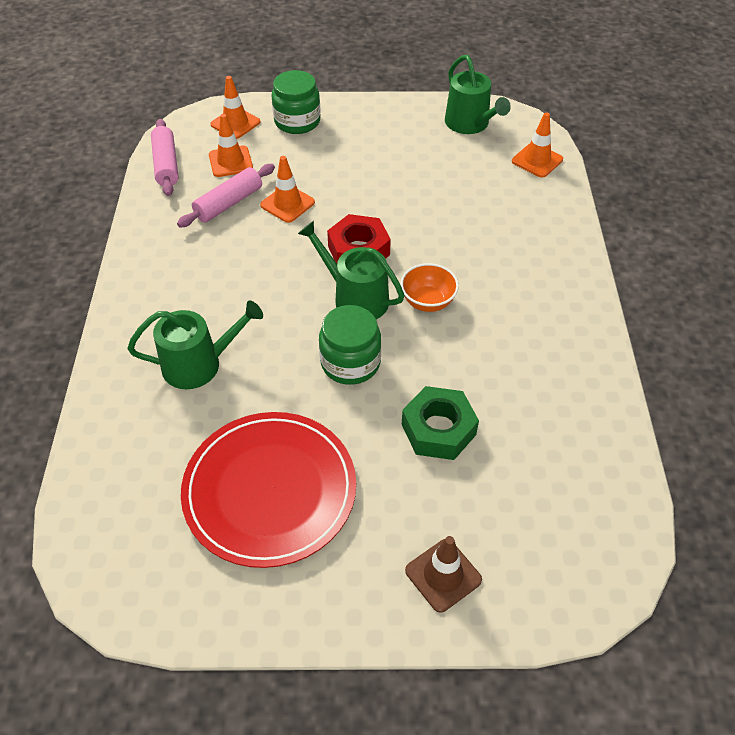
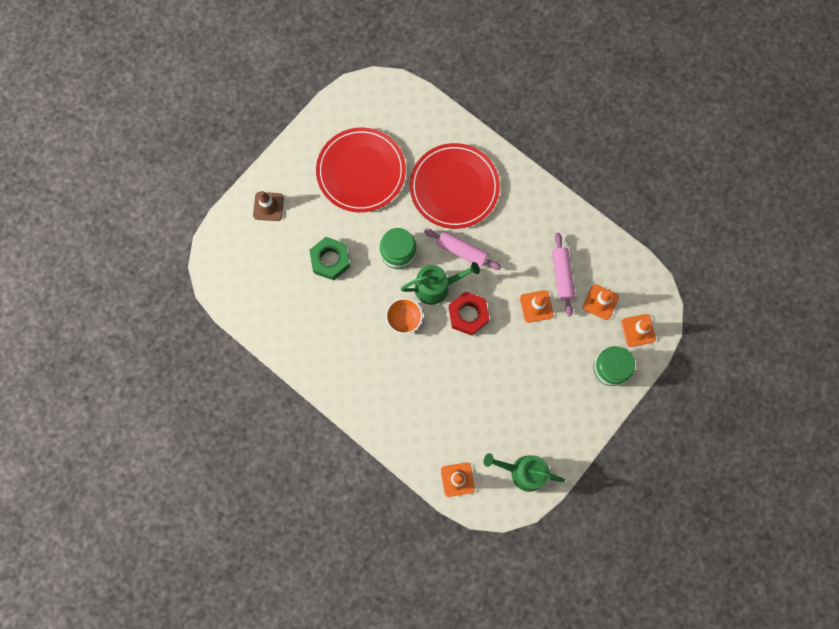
camera: 130 degrees right, 25 degrees up
green watering can [128,301,263,389] -> red plate [410,143,500,229]
pink rolling pin [151,119,179,196] -> pink rolling pin moved to [424,229,502,270]

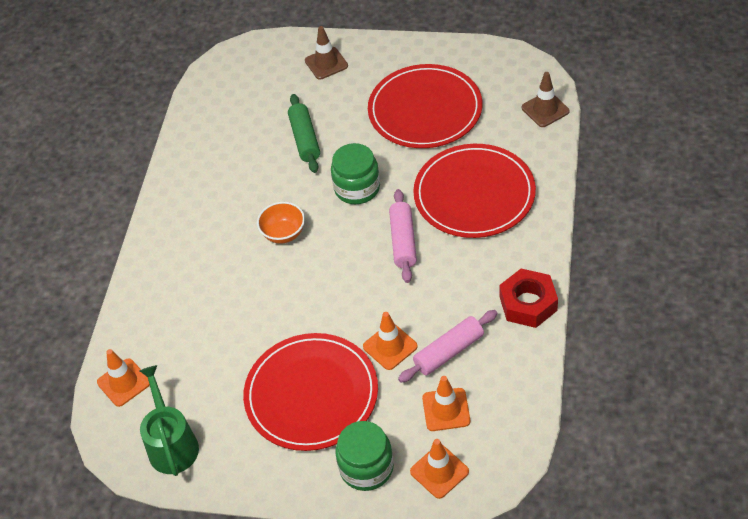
camera: 65 degrees right, 25 degrees down
green nut [309,237,350,280] -> green rolling pin [288,94,320,173]
green watering can [401,262,480,305] -> none
red nut [449,291,489,336] -> red nut moved to [499,268,558,328]
none -> red plate [243,333,378,451]
none -> brown traffic cone [522,72,570,127]

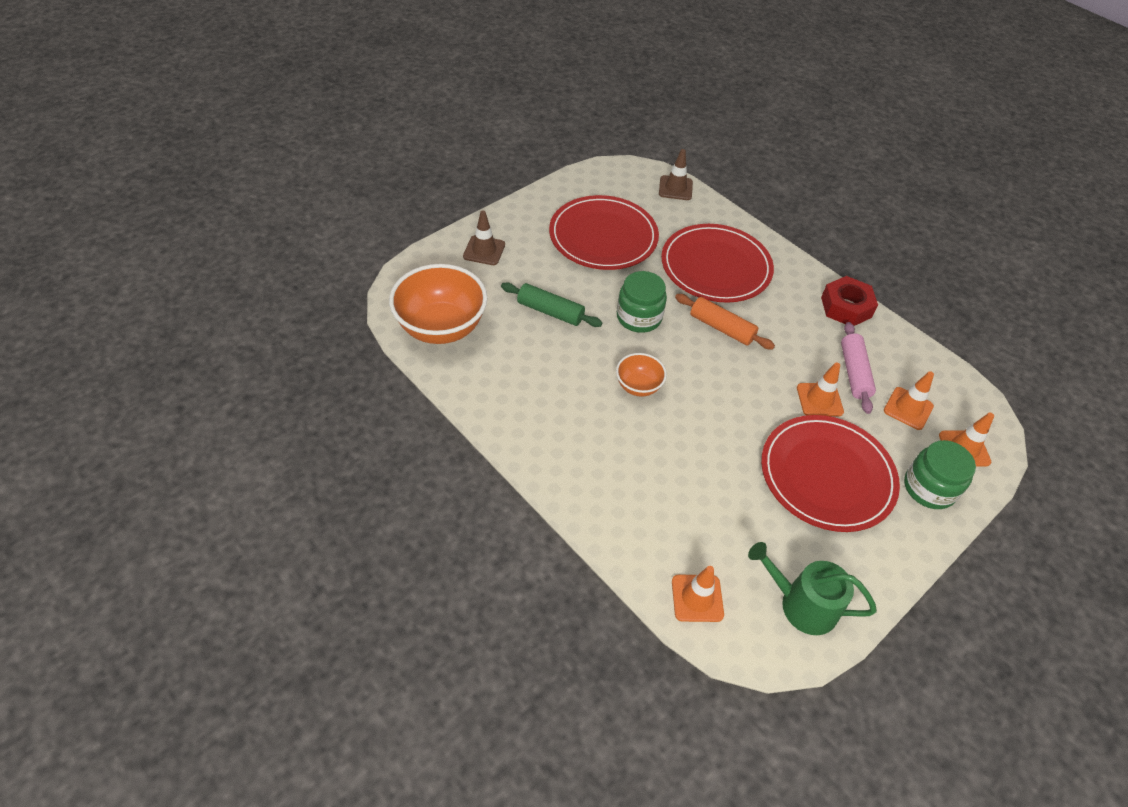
camera: 60 degrees left, 0 degrees up
pink rolling pin [389,189,417,283] -> orange rolling pin [675,294,775,350]
none -> orange bowl [389,264,487,344]

